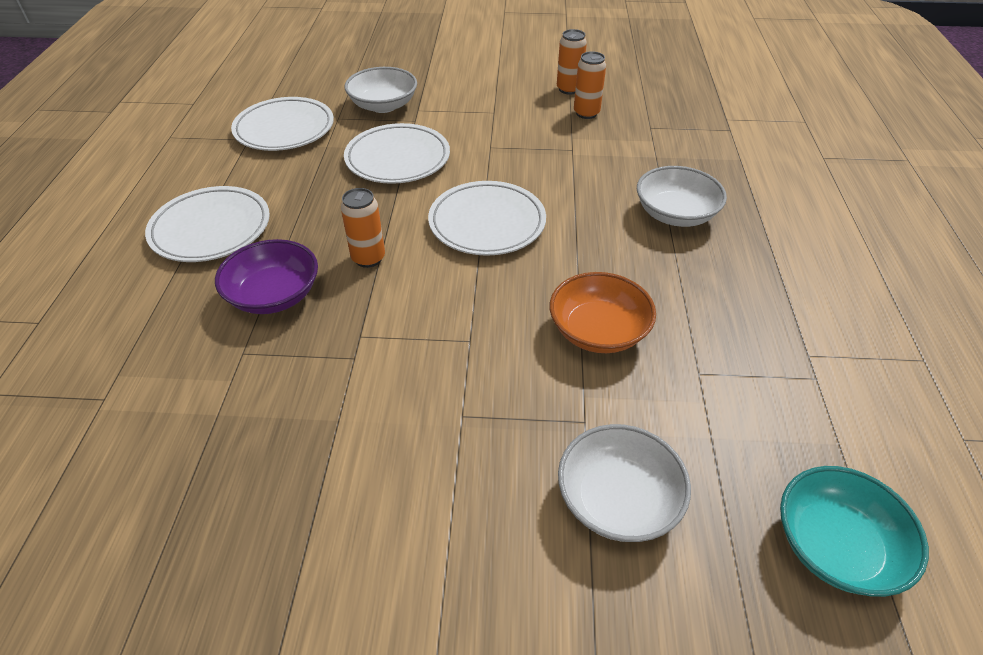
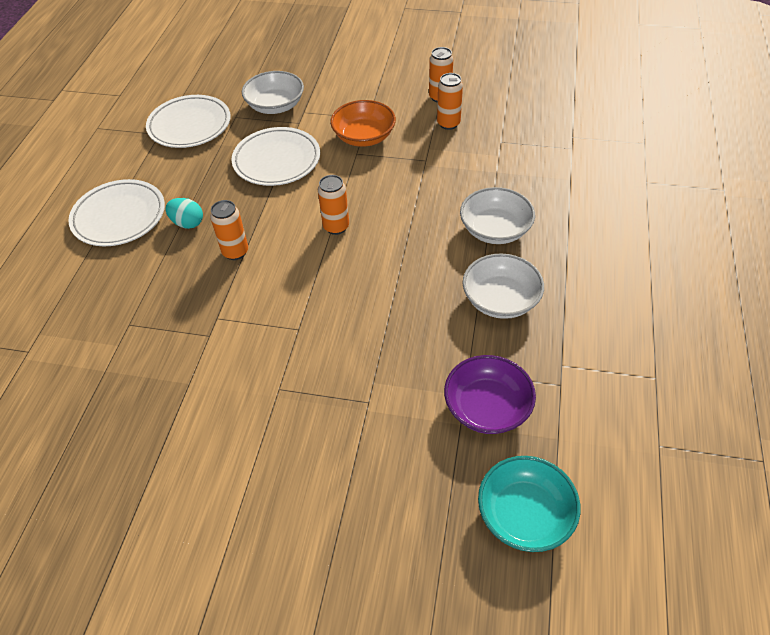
camera: 10 degrees right, 5 degrees up
purple bowl [215,239,318,314] -> purple bowl moved to [444,355,536,434]
white plate [428,181,546,256] -> orange can [318,175,349,235]
orange bowl [550,272,656,353] -> orange bowl moved to [330,100,396,147]
white bowl [558,424,691,542] -> white bowl moved to [463,253,544,319]
none -> turquoise egg [165,198,203,229]

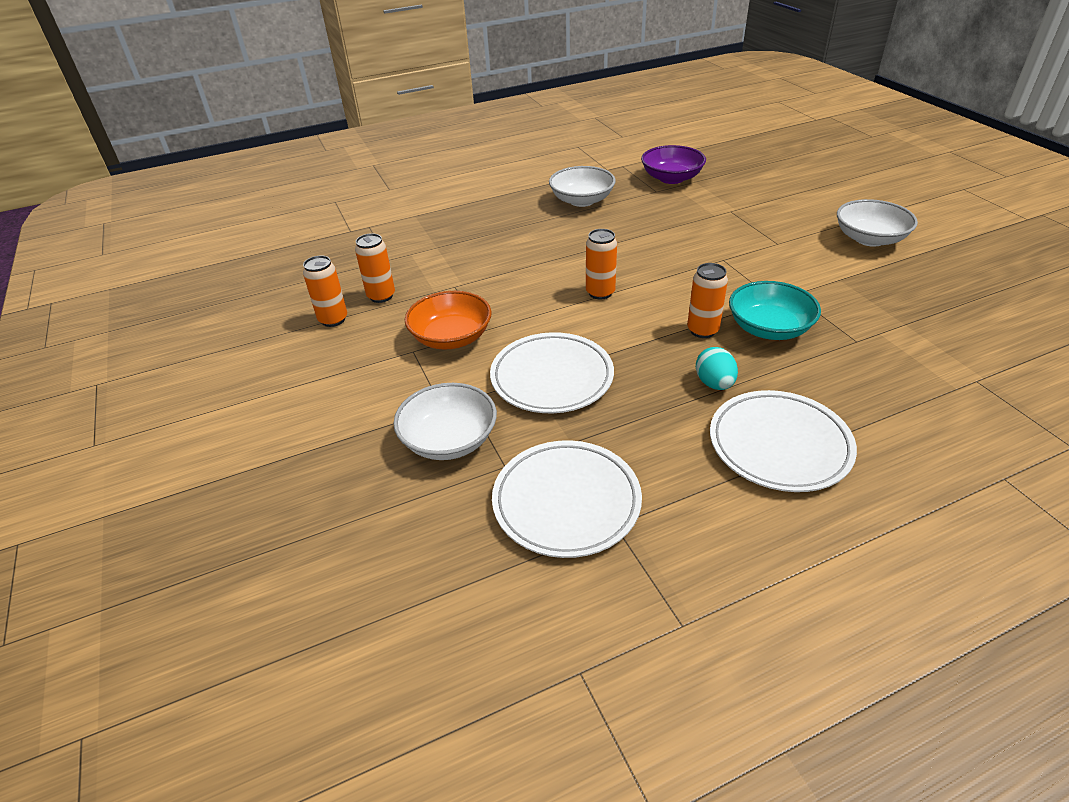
camera: 125 degrees left, 10 degrees down
white bowl [460,187,535,244] -> white bowl moved to [837,199,918,247]
turquoise bowl [478,456,581,552] -> turquoise bowl moved to [729,281,821,340]

